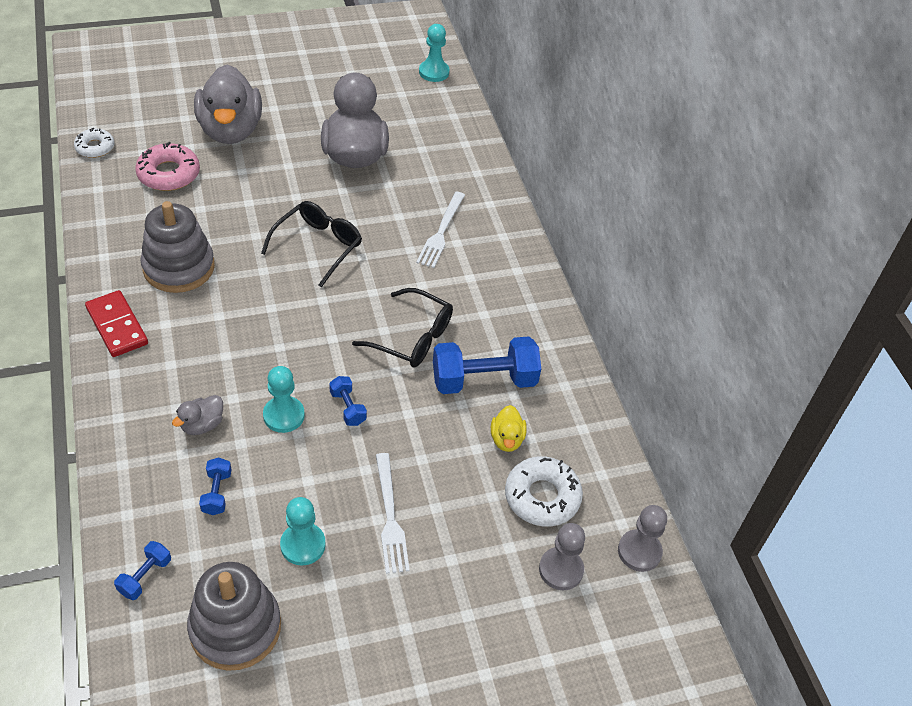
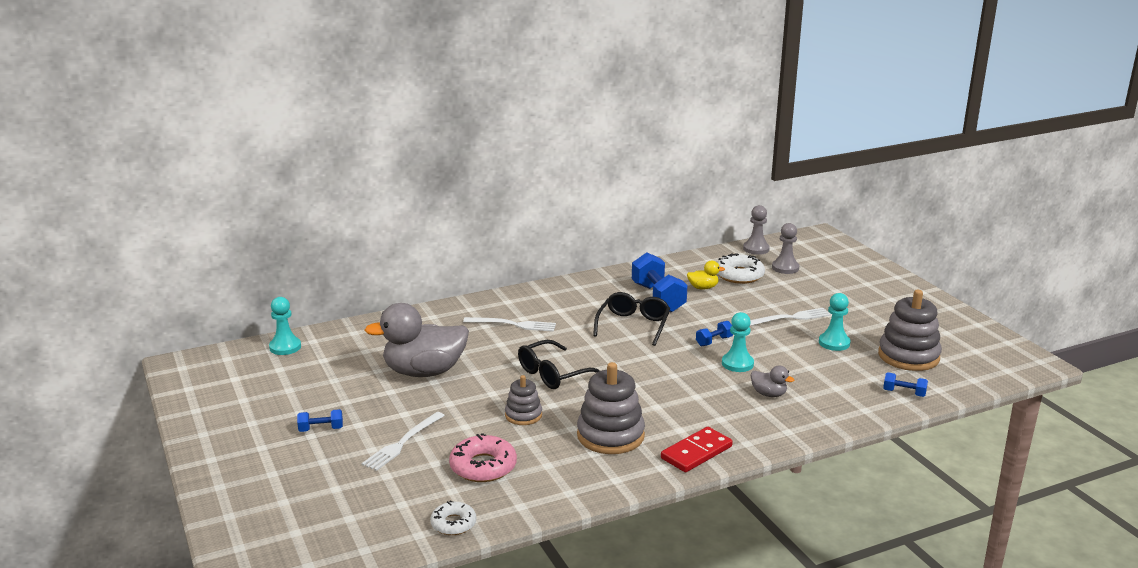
camera: 95 degrees left, 25 degrees down
grey duck [194,65,262,144] -> white fork [362,412,445,471]
blue dumbbell [199,458,232,515] -> blue dumbbell moved to [297,409,343,432]
black glasses [261,201,362,287] -> black glasses turned 60 degrees counterclockwise [518,340,600,389]
none -> grey stacking toy [505,375,542,425]

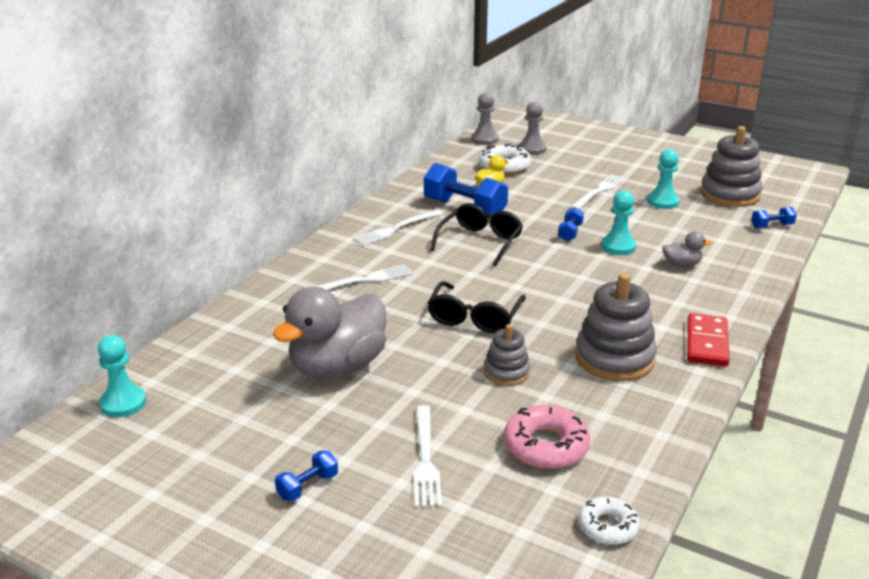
camera: 35 degrees left, 5 degrees up
black glasses [593,292,670,346] -> black glasses turned 45 degrees clockwise [430,203,523,267]
none -> white fork [354,209,443,246]

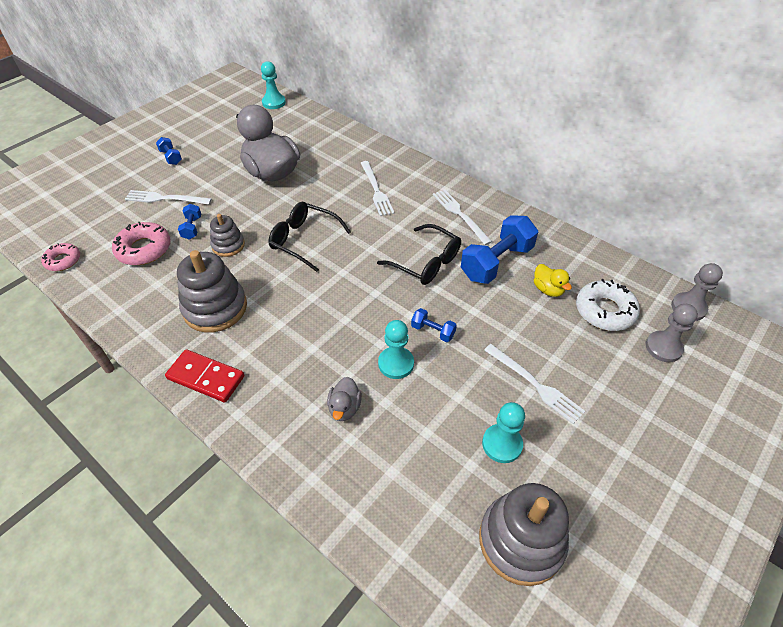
camera: 100 degrees right, 20 degrees up
white donut [578,496,640,545] -> pink donut [41,243,80,271]
blue dumbbell [751,207,797,228] -> blue dumbbell moved to [178,204,201,240]

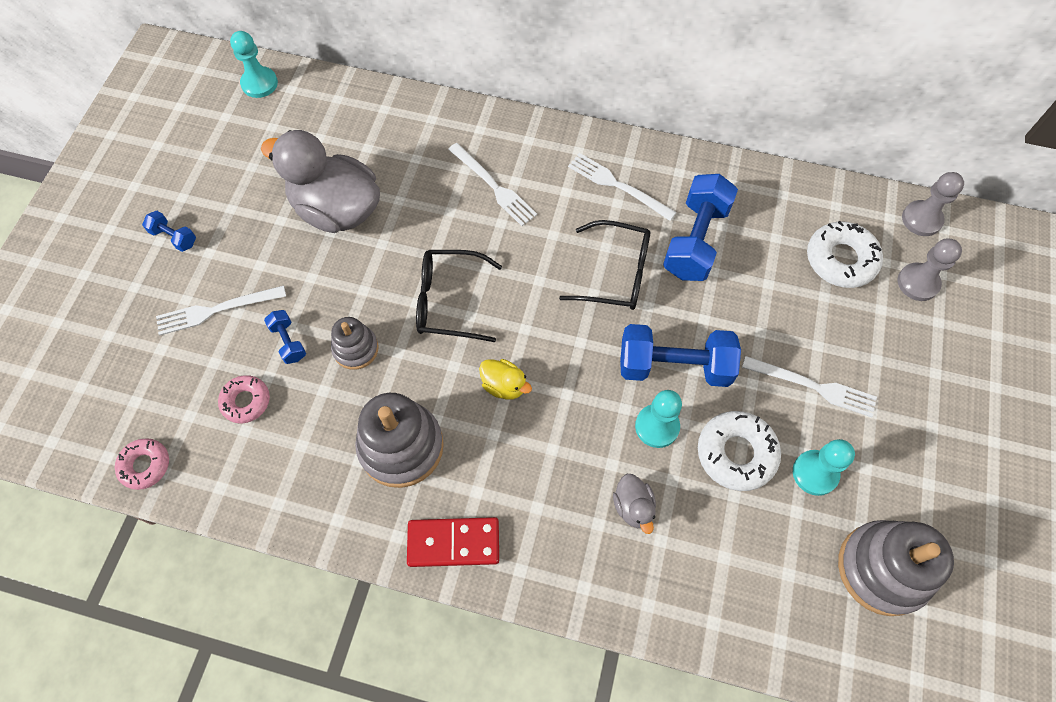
camera: 25 degrees left, 15 degrees up
pink donut [112,222,171,265] -> pink donut [218,375,270,423], size x0.63
blue dumbbell [411,308,457,342] -> blue dumbbell [620,324,741,387], size x2.09
yellow duck [534,264,572,297] -> yellow duck moved to [479,359,532,400]
none -> white donut [698,411,781,491]

